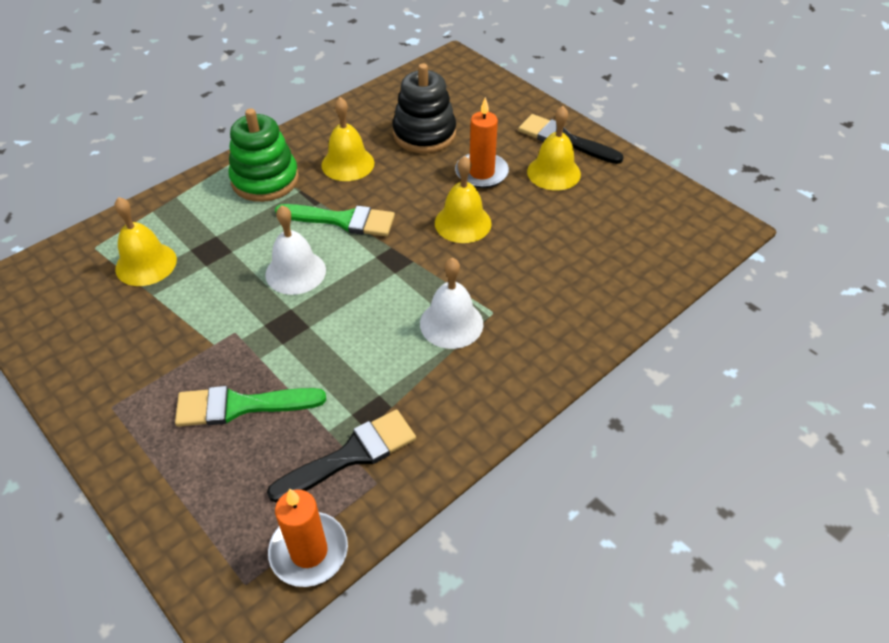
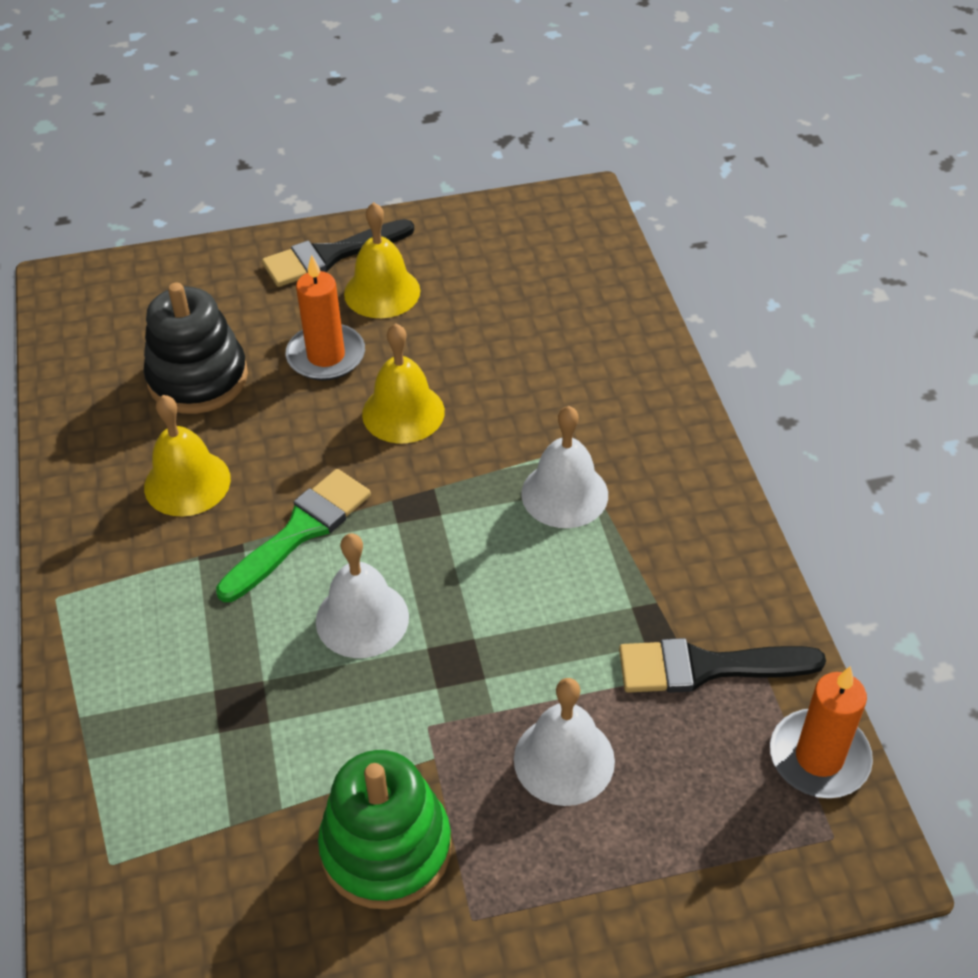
camera: 60 degrees left, 0 degrees up
yellow bell [114,197,177,286] -> none
green brush [175,386,326,427] -> white bell [514,678,615,806]
green stacking toy [229,108,299,202] -> green stacking toy moved to [318,750,452,909]
black brush [267,409,416,503] -> black brush turned 90 degrees counterclockwise [619,638,826,693]

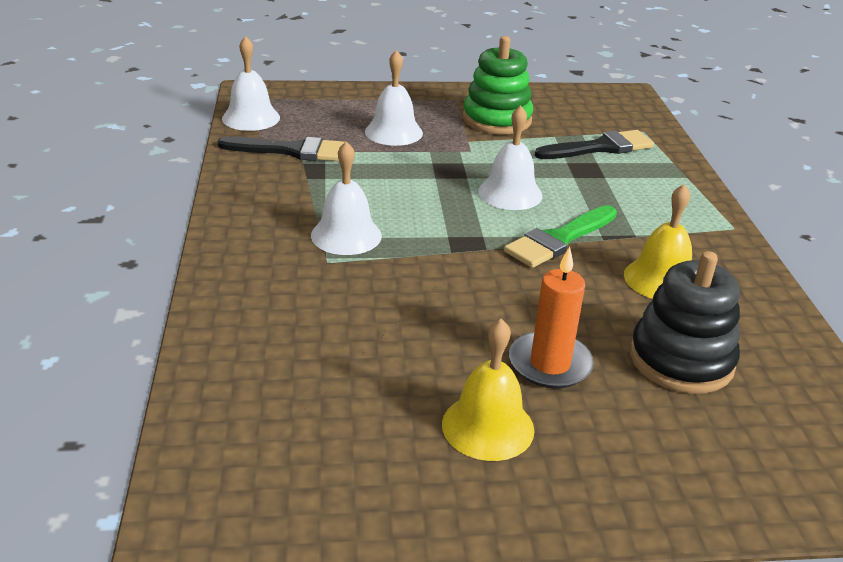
camera: 175 degrees left, 15 degrees down
black brush [262,219,414,287] -> black brush moved to [535,130,654,159]
yellow bell [362,323,445,443] -> none
orange candle [770,666,873,798] -> white bell [222,36,280,131]

